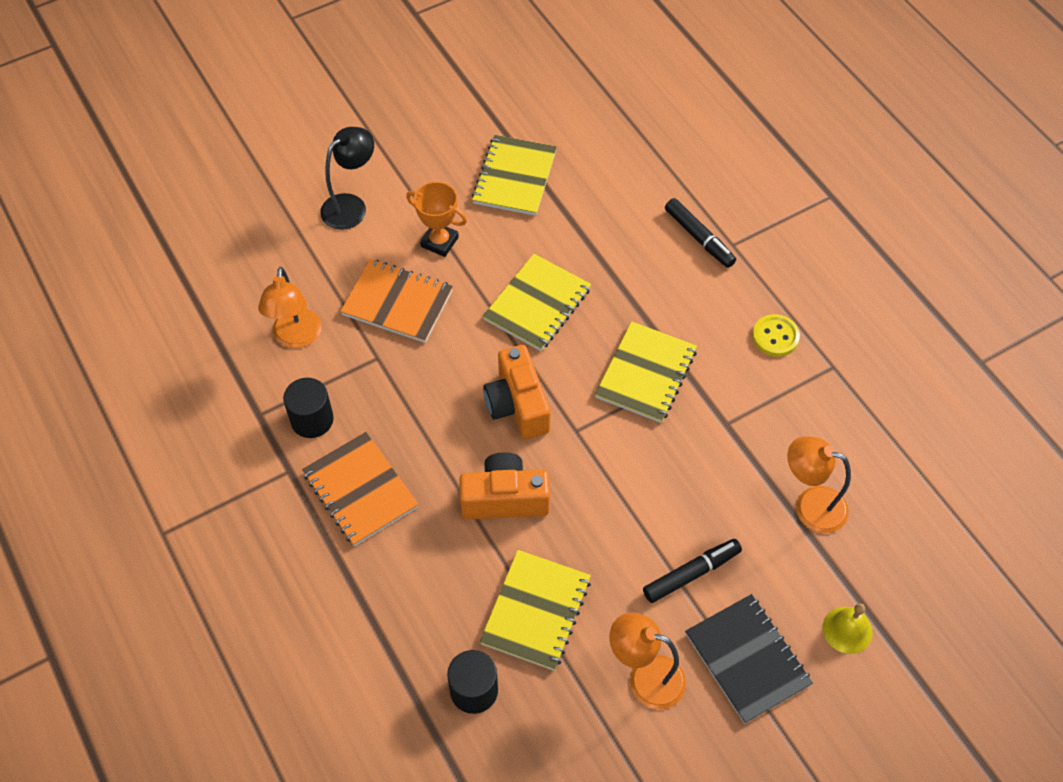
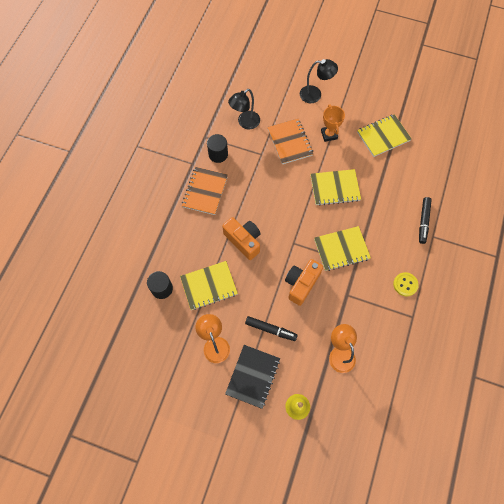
camera: 50 degrees right, 10 degrees up
orange lamp [258,267,321,348] -> black lamp [228,89,260,129]
orange camera [483,345,550,439] -> orange camera moved to [285,259,323,306]

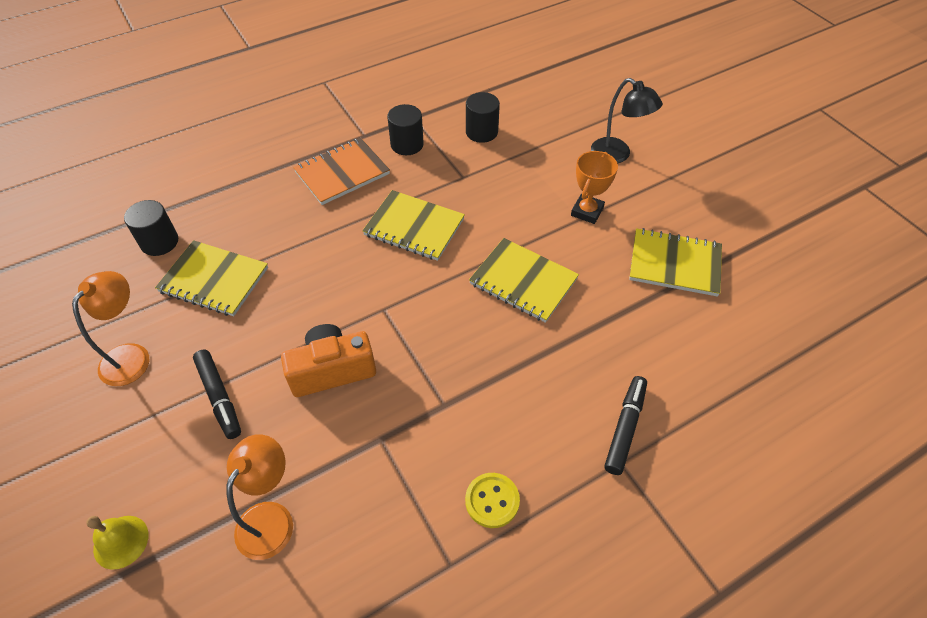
camera: 40 degrees right, 15 degrees down
orange camera [222,217,261,260] -> none
black notebook [225,345,280,409] -> none
black lamp [228,89,260,129] -> black cylinder [466,92,500,143]
orange notebook [268,119,313,164] -> none
yellow notebook [314,226,371,271] -> yellow notebook moved to [362,190,465,261]
black marker [419,197,432,244] -> black marker turned 150 degrees clockwise [604,376,647,475]

